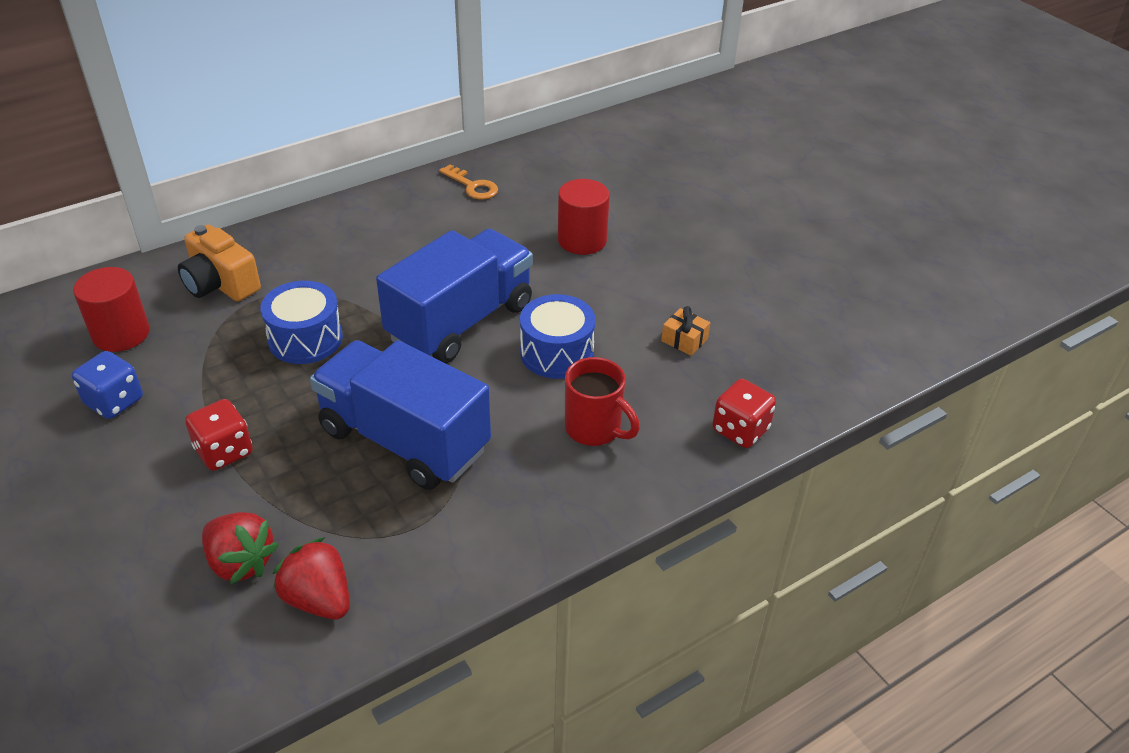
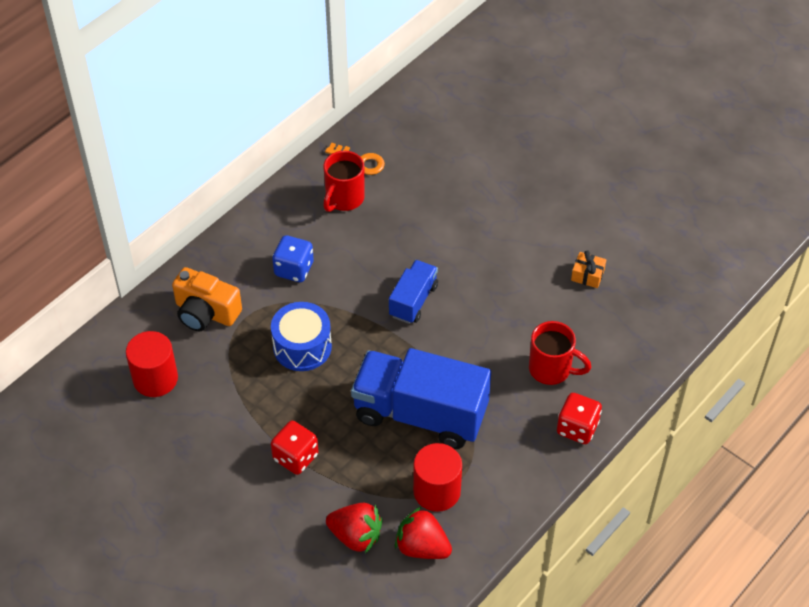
camera: 15 degrees left, 10 degrees up
blue dice [72,351,143,419] -> blue dice moved to [272,235,314,282]
blue truck [376,229,533,363] -> blue truck [389,260,438,324], size x0.52
blue drum [520,294,596,379] -> none
red cylinder [558,179,610,255] -> red cylinder moved to [413,443,462,512]
red dice [713,379,776,448] -> red dice moved to [557,393,602,444]
none -> red mug [323,151,365,212]

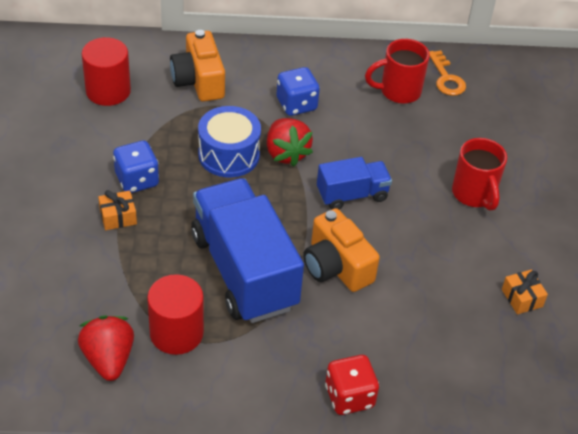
camera: 45 degrees right, 5 degrees down
red dice [271,421,318,475] -> orange gift [98,190,137,230]
red strawberry [326,503,383,554] -> red strawberry moved to [267,118,313,167]
red mug [529,321,592,385] -> red mug moved to [452,138,507,211]
none -> blue dice [113,140,159,193]
none -> orange camera [303,208,380,292]

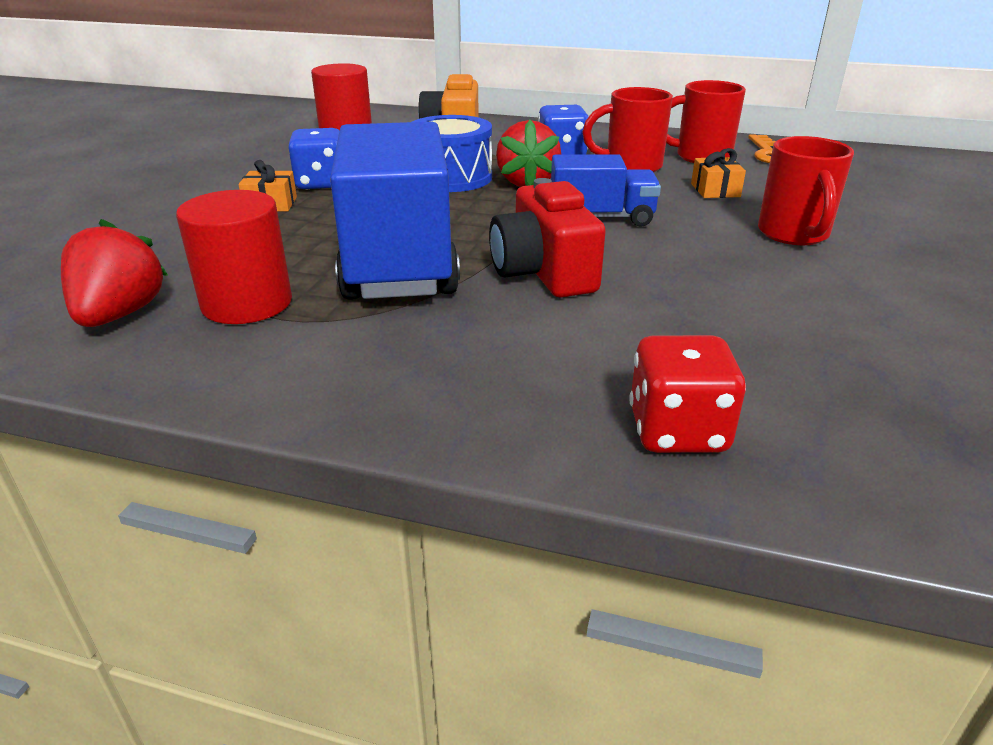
camera: 20 degrees right, 15 degrees down
orange camera [303,208,380,292] -> red camera [489,178,606,298]
red dice [325,355,379,415] -> red dice moved to [629,335,746,453]
orange gift [502,270,548,314] -> orange gift moved to [691,148,746,198]
none -> red mug [582,87,673,172]

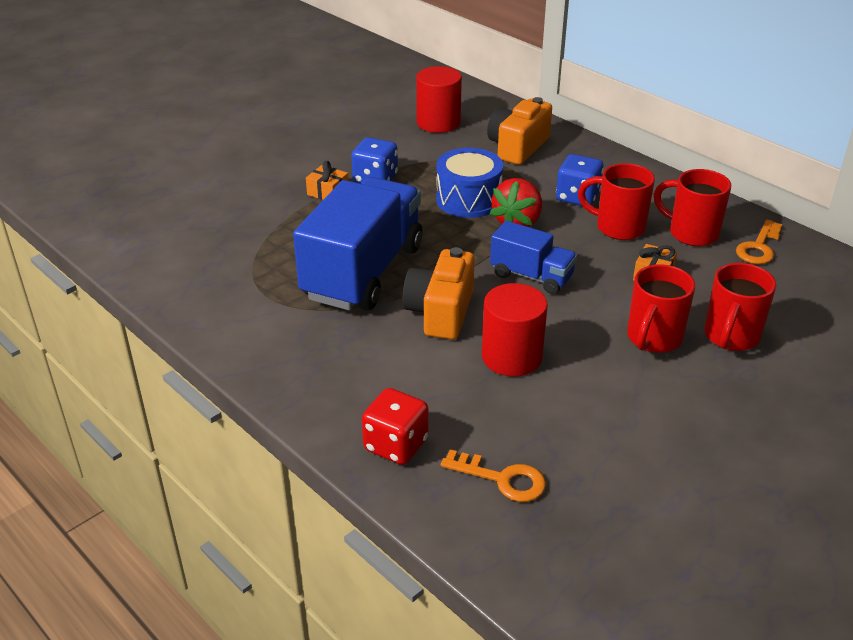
camera: 30 degrees right, 5 degrees up
red strawberry [61,219,168,327] -> none
red cylinder [176,190,292,324] -> red cylinder moved to [482,283,548,376]
red camera [489,178,606,298] -> orange camera [403,247,475,340]
none -> orange key [441,450,546,502]
none -> red mug [704,263,776,351]

